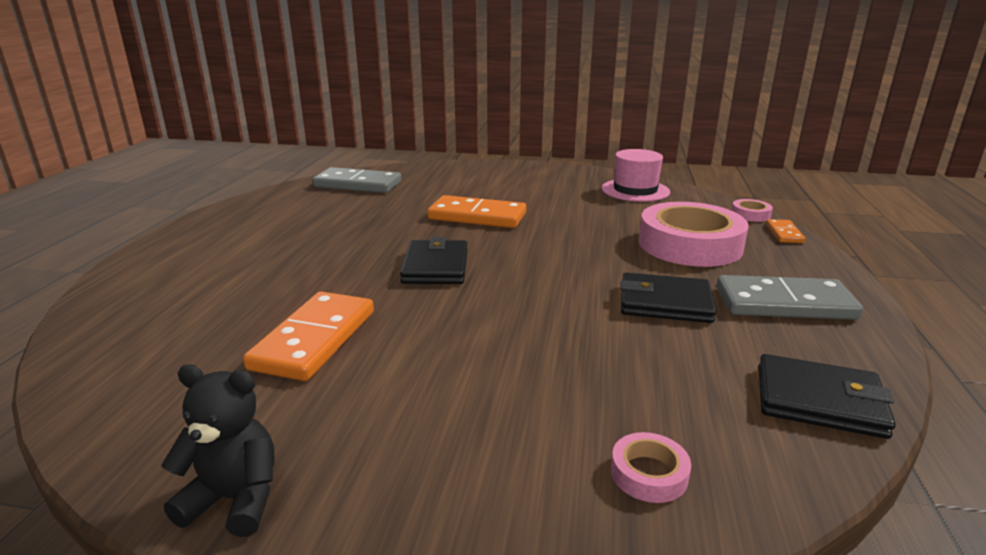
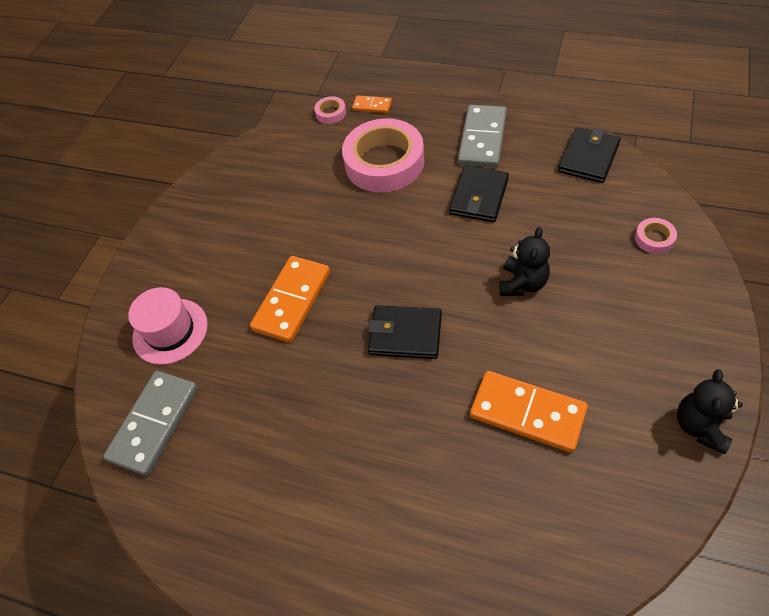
camera: 75 degrees left, 30 degrees up
pink hat [601,149,670,202] -> pink hat moved to [128,287,208,365]
none -> black teddy bear [500,227,550,296]

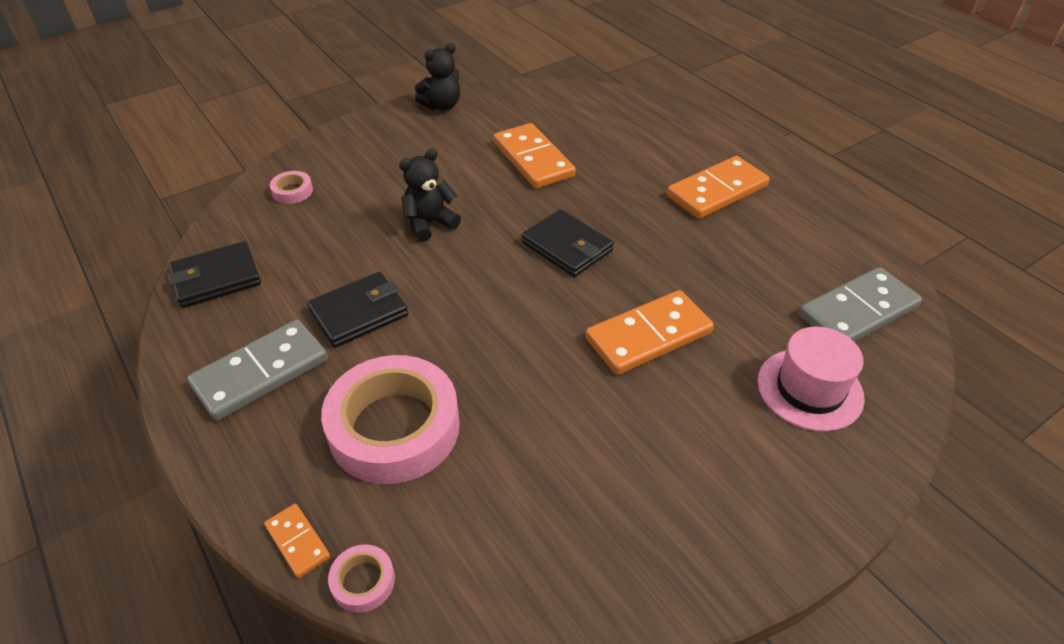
camera: 150 degrees left, 10 degrees down
none -> orange domino [667,156,770,219]

